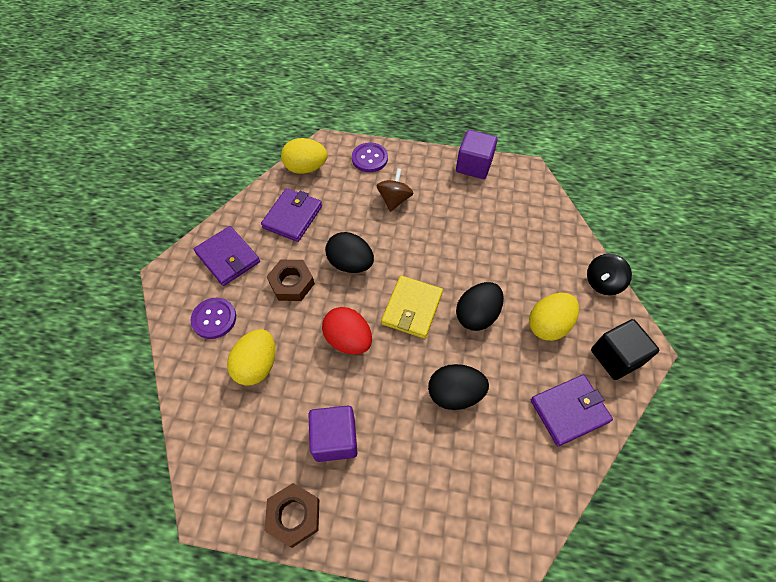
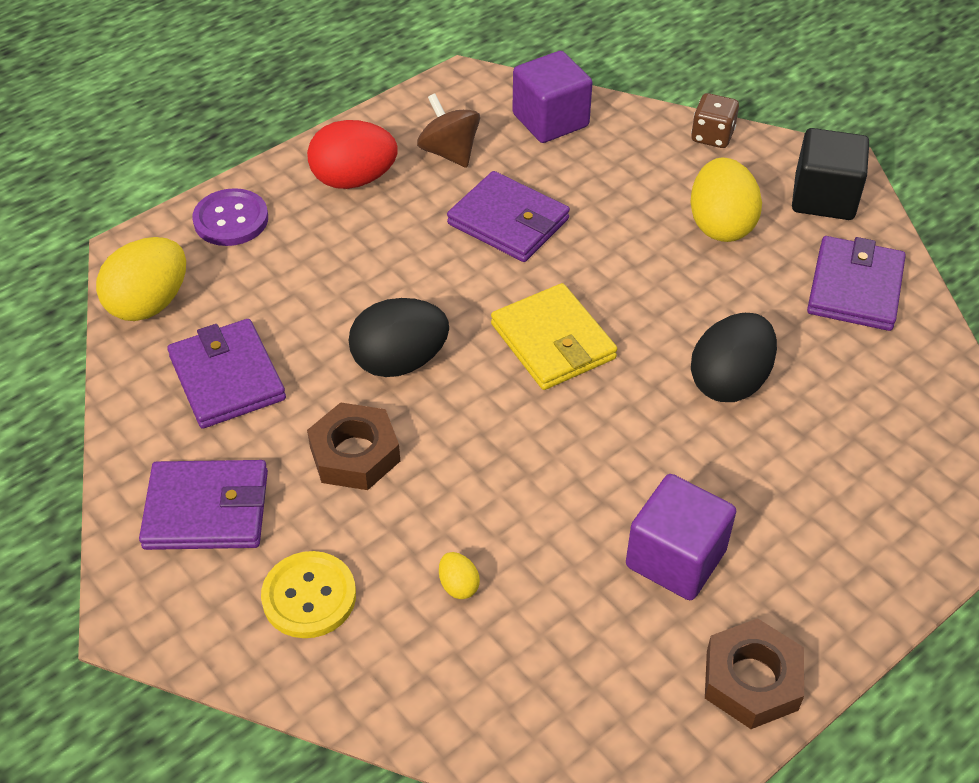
camera: 50 degrees left, 10 degrees down
purple button [191,298,236,339] -> yellow button [261,551,356,638]
yellow egg [227,329,275,386] -> yellow egg [439,552,480,599], size x0.44
red egg [322,307,372,354] -> red egg moved to [307,120,398,189]
brown spinning top [376,168,414,212] -> brown spinning top moved to [417,93,480,168]
purple cube [456,130,497,179] -> purple cube moved to [512,51,592,143]
black egg [456,282,504,331] -> none
black spinning top [587,254,632,295] -> brown dice [691,93,739,148]
none -> purple wallet [447,171,570,262]

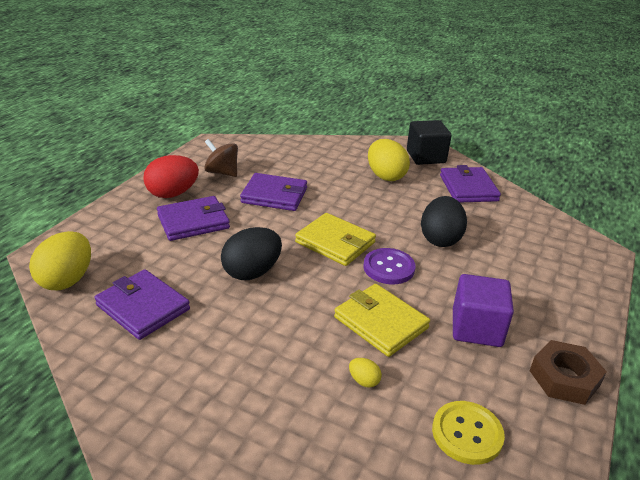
camera: 25 degrees left, 15 degrees down
purple wallet [139,460,268,550] -> purple wallet moved to [157,196,230,241]
purple button [192,188,268,246] -> purple button moved to [363,248,415,284]
yellow button [261,551,356,638] -> yellow button moved to [432,401,505,465]
brown nut [307,402,400,490] -> none
purple cube [512,51,592,143] -> none
brown dice [691,93,739,148] -> none
none -> yellow wallet [334,284,430,357]

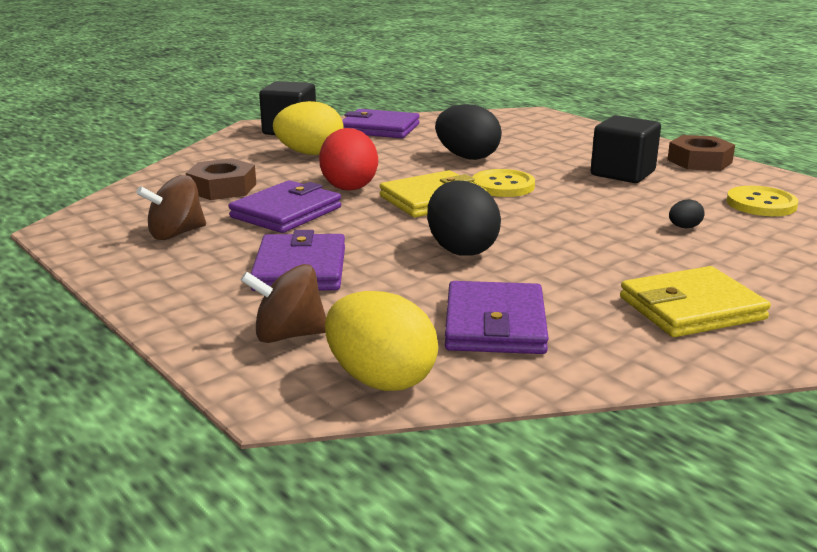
camera: 65 degrees left, 10 degrees down
purple wallet [94,269,190,340] -> purple wallet turned 60 degrees counterclockwise [445,281,549,354]
red egg [143,155,199,198] -> red egg moved to [319,128,378,191]
yellow wallet [334,284,430,357] -> yellow wallet moved to [620,266,771,337]
yellow egg [349,358,382,388] -> black egg [669,199,704,228]
purple button [363,248,415,284] -> yellow button [472,169,535,197]
purple cube [453,274,514,347] -> black cube [591,115,661,183]
none -> brown nut [186,158,256,200]
none -> brown spinning top [240,264,326,343]

